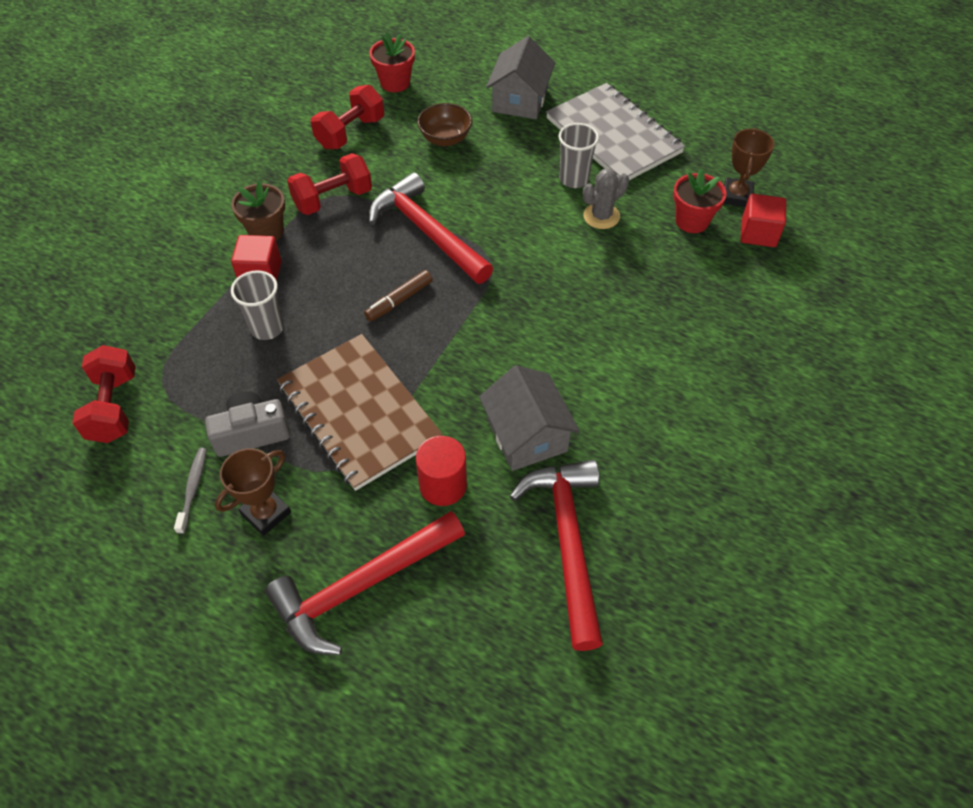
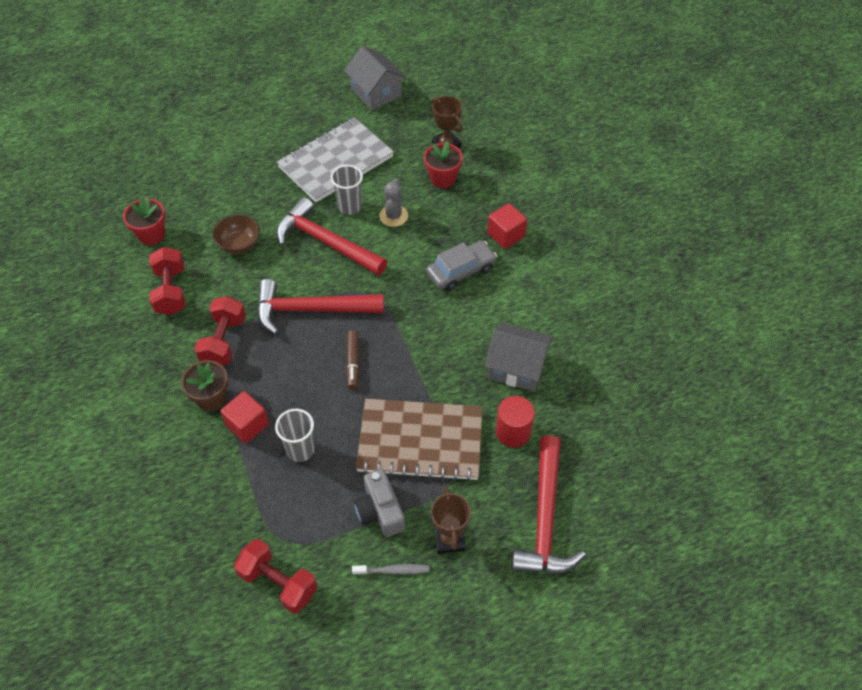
camera: 50 degrees left, 0 degrees up
grey toothbrush [174,448,207,534] -> grey toothbrush turned 135 degrees clockwise [352,564,429,575]
grey camera [205,391,290,457] -> grey camera turned 45 degrees counterclockwise [354,469,405,537]
grey house [486,36,555,119] -> grey house moved to [344,46,406,110]
red hammer [510,460,603,651] -> red hammer moved to [277,197,387,275]
grey notebook [546,83,685,180] -> grey notebook turned 45 degrees counterclockwise [277,117,394,203]
red cube [741,194,786,247] -> red cube moved to [487,203,527,249]
none -> grey car [426,240,497,291]

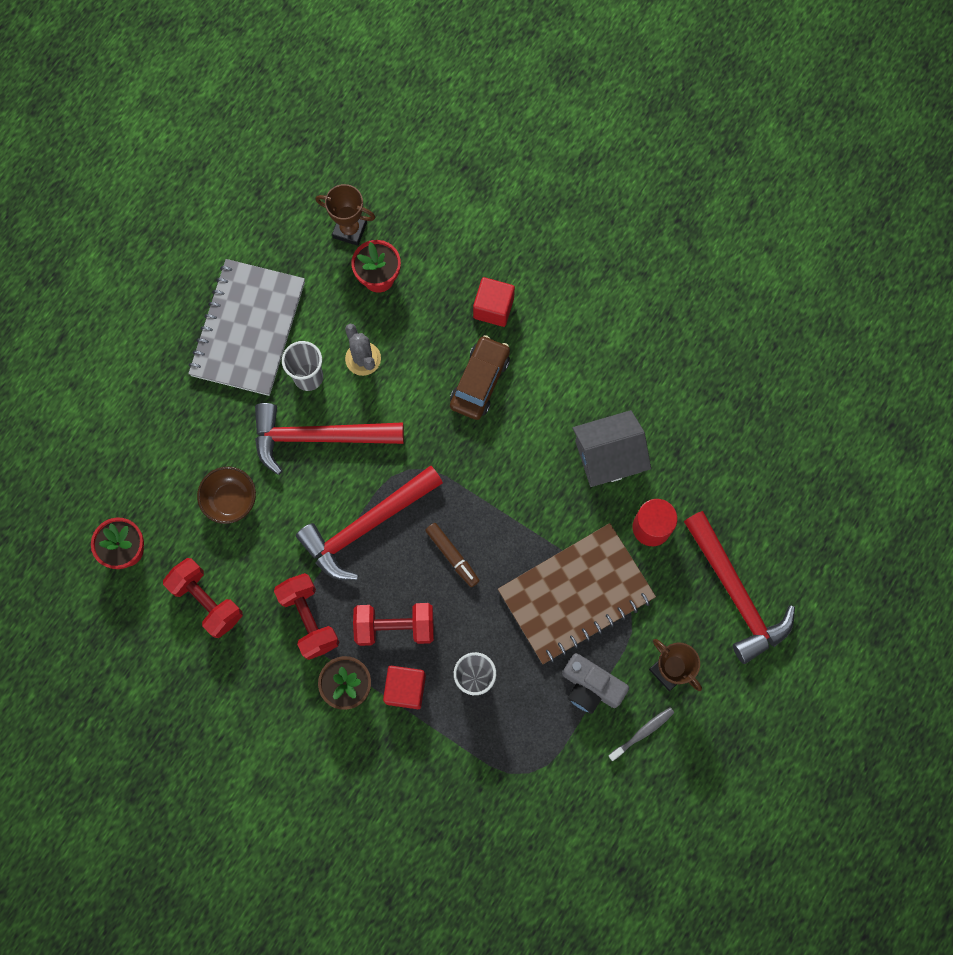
camera: 35 degrees left, 20 degrees up
red dumbbell [234,539,317,614] -> red dumbbell moved to [353,603,434,646]
grey house [344,46,406,110] -> none
grey car [426,240,497,291] -> brown car [450,335,510,420]

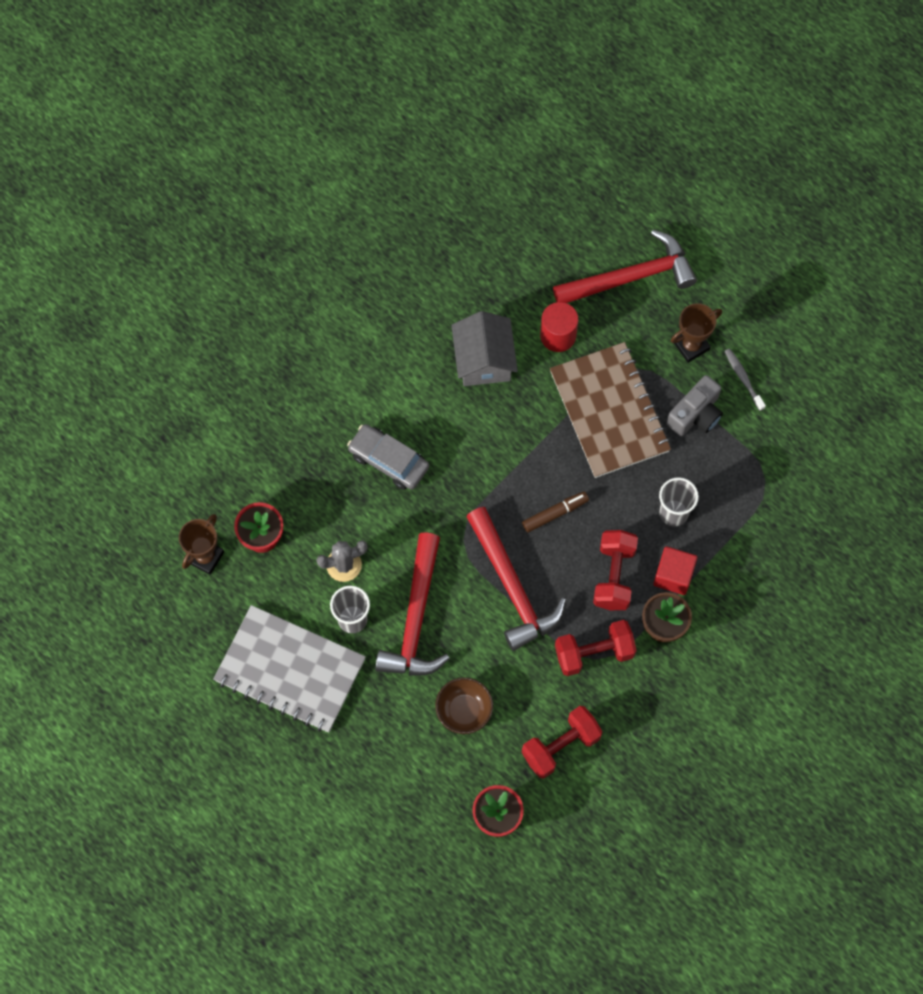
camera: 80 degrees left, 5 degrees down
brown car [450,335,510,420] -> grey car [347,424,429,490]
red cube [473,277,515,327] -> none

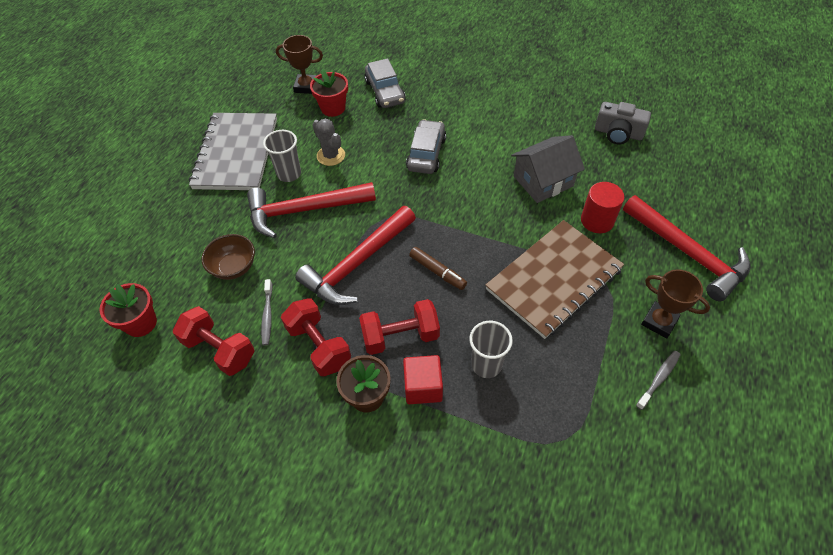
camera: 70 degrees right, 15 degrees down
grey camera [667,375,723,436] -> grey camera moved to [595,102,651,145]
none -> grey toothbrush [261,279,273,346]
none -> grey car [365,58,406,108]

